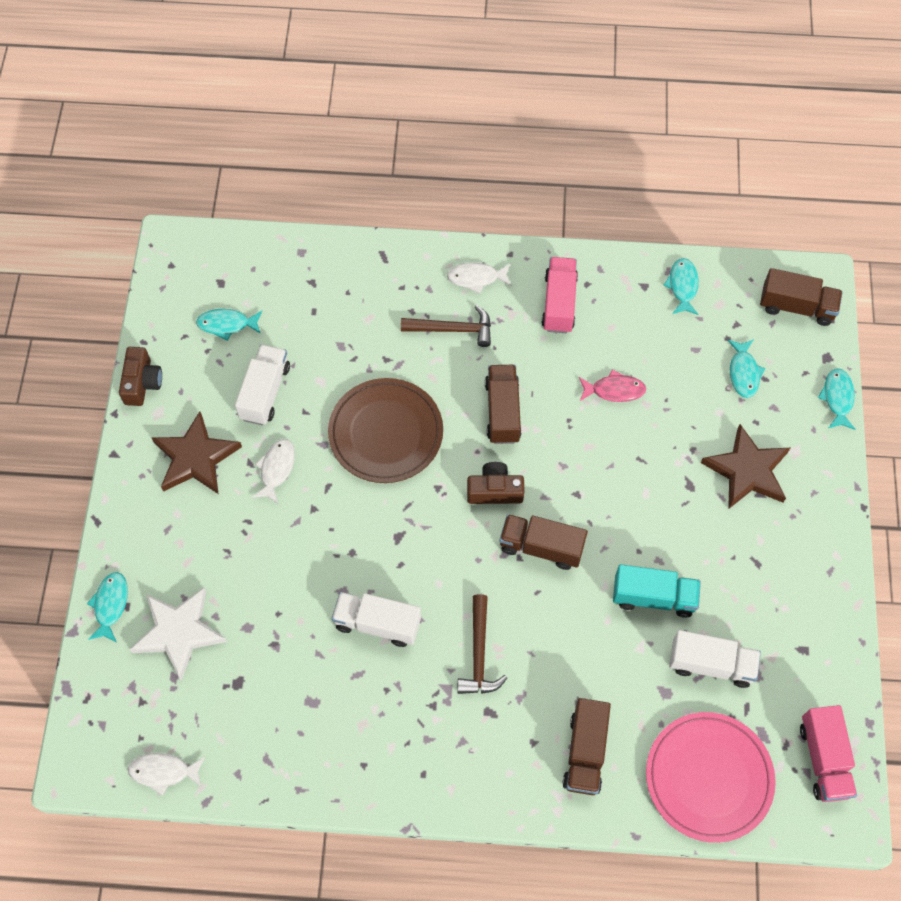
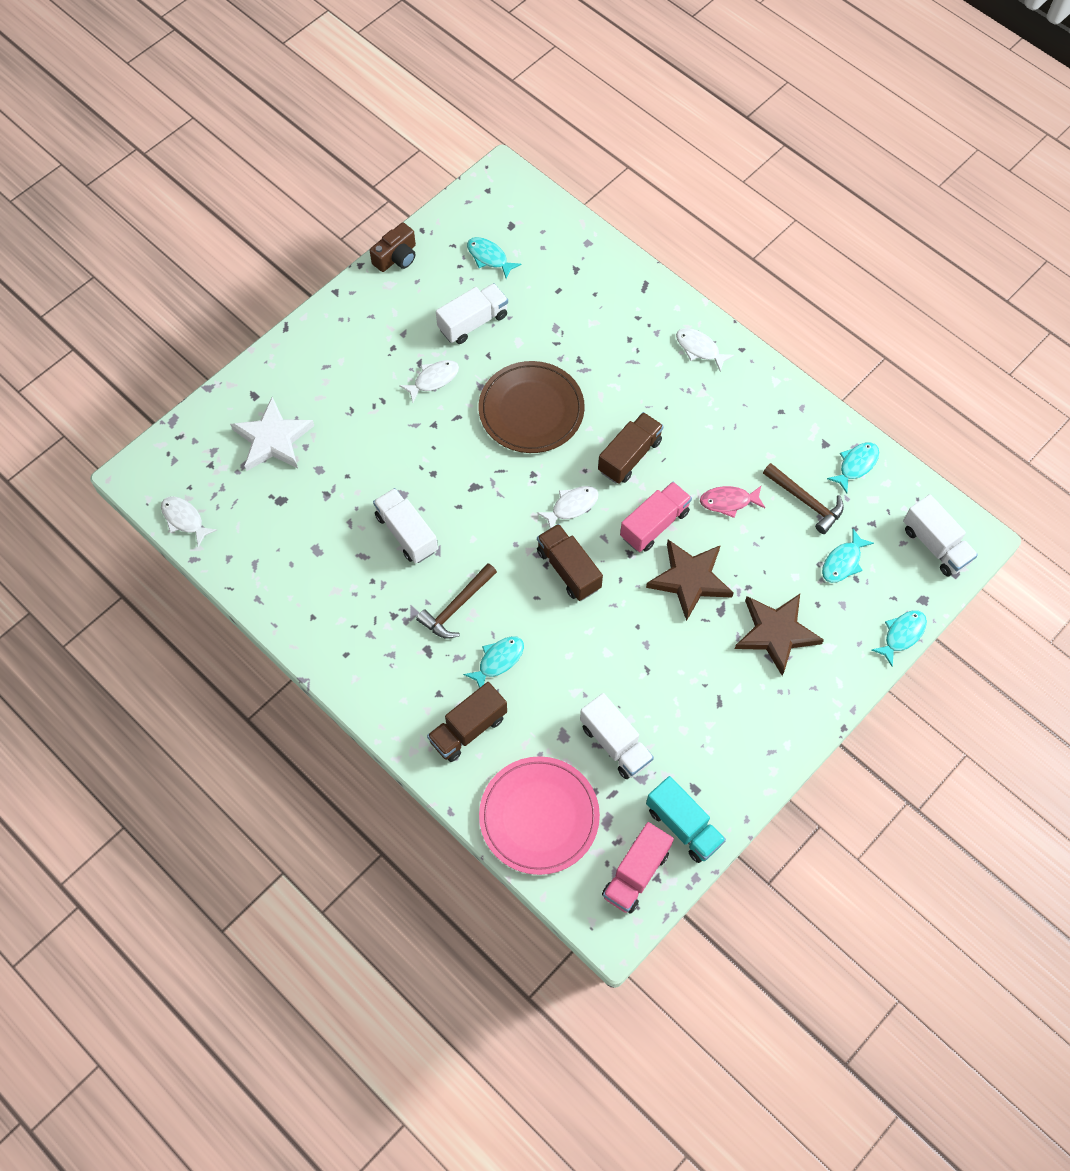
camera: 40 degrees right, 0 degrees up
turquoise fish [87,572,128,642] -> turquoise fish moved to [463,636,524,688]
brown star [152,411,242,494] -> brown star moved to [646,540,734,621]
brown hammer [401,305,491,347] -> brown hammer moved to [763,463,844,534]
brown camera [467,462,525,504] -> white fish [537,486,599,528]
pink truck [541,257,578,333] -> pink truck moved to [620,482,692,552]
pink fish [579,370,646,402] -> pink fish turned 135 degrees clockwise [700,486,765,518]
turquoise truck [613,564,701,618] -> turquoise truck moved to [646,776,726,863]
brown truck [760,268,843,326] -> white truck [903,494,978,576]

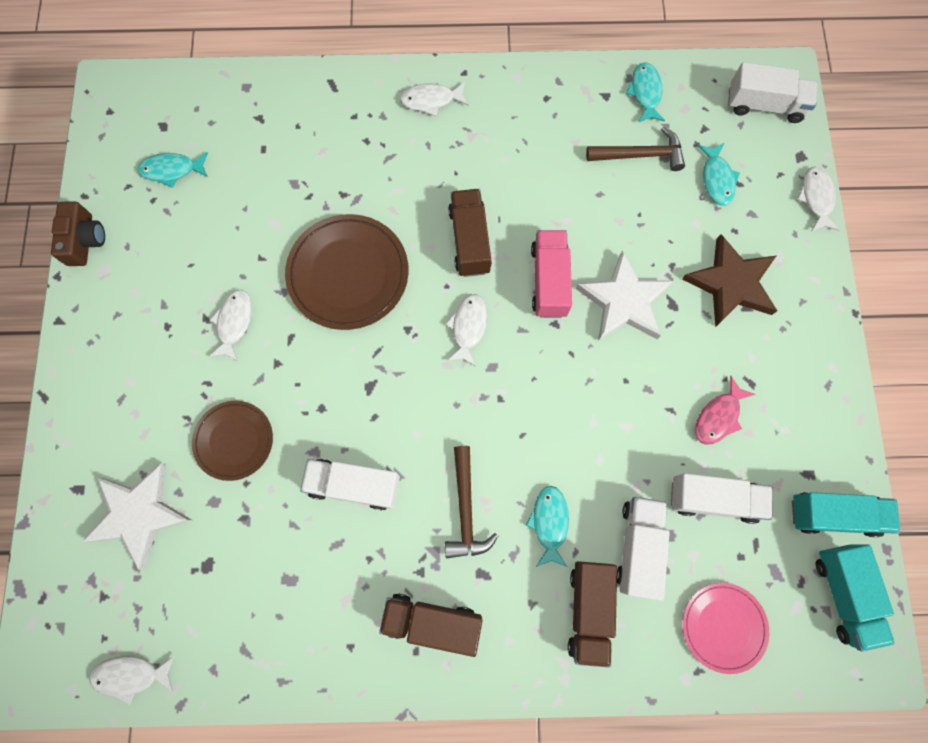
camera: 45 degrees left, 10 degrees up
white truck [436,283,508,344] -> white truck moved to [617,497,670,601]
pink plate [479,756,600,875] -> pink plate [683,583,769,674], size x0.62
brown truck [537,524,603,601] -> brown truck moved to [379,594,483,657]
pink truck [602,822,674,914] -> turquoise truck [815,545,895,651]
brown star [646,540,734,621] -> white star [576,250,673,341]
pink fish [700,486,765,518] -> pink fish moved to [695,376,756,445]
turquoise fish [871,610,927,667] -> white fish [797,167,840,231]
none -> brown plate [192,401,273,481]

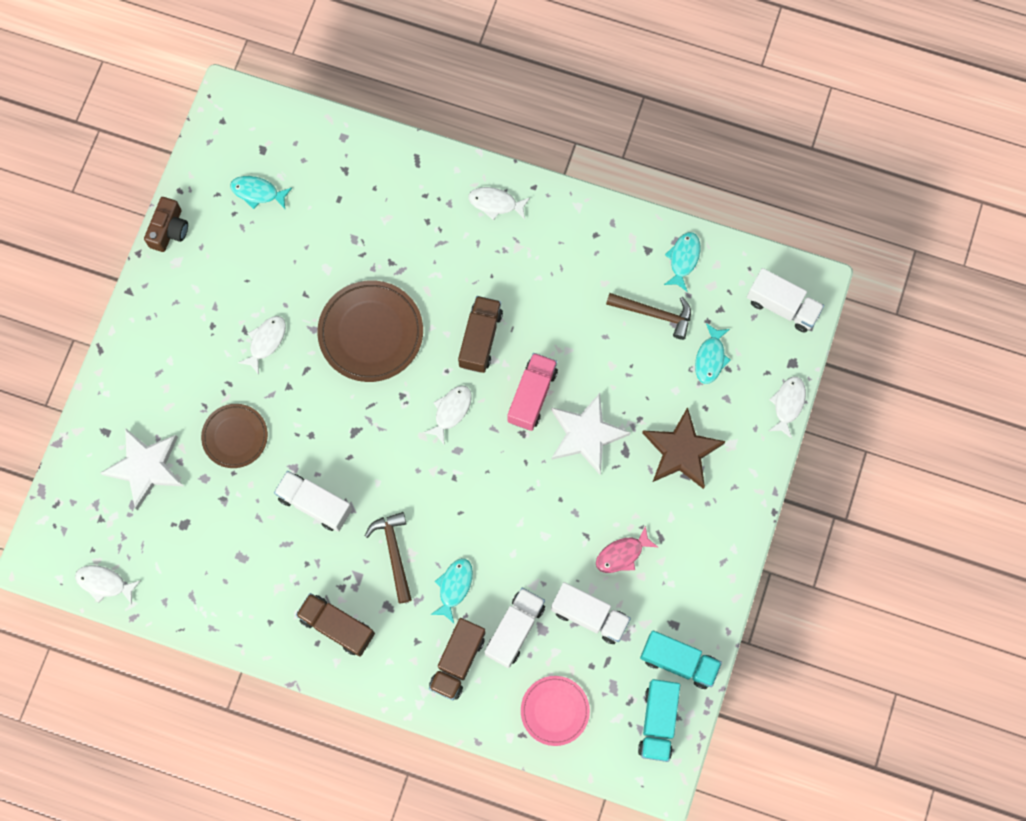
camera: 20 degrees right, 0 degrees up
brown hammer [445,446,498,558] -> brown hammer turned 150 degrees clockwise [365,512,412,603]

